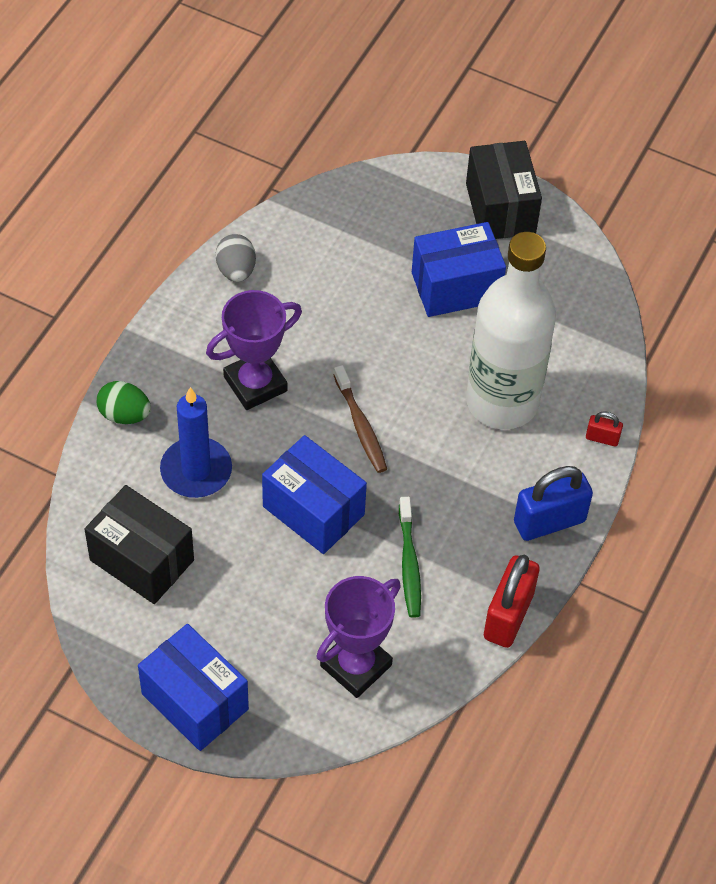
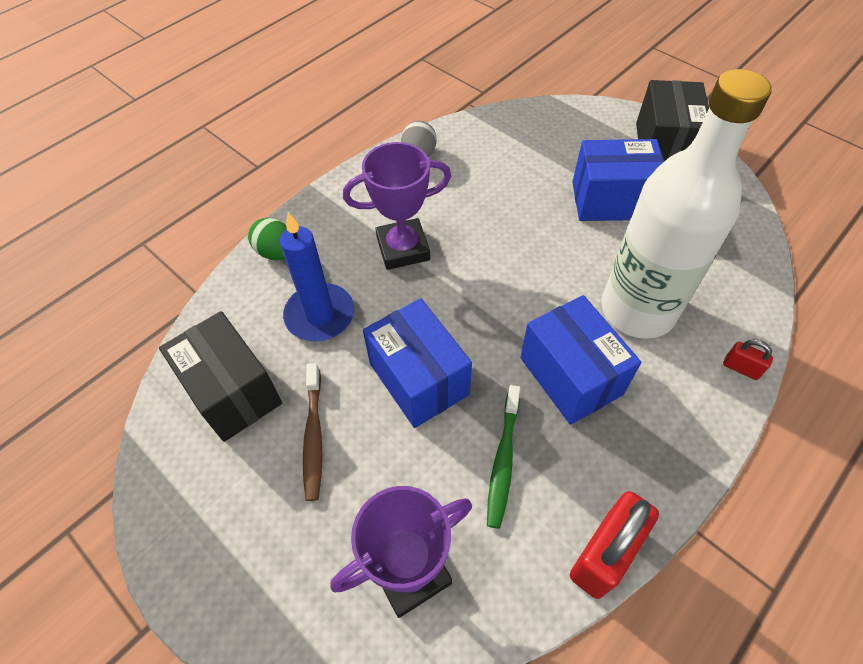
camera: 20 degrees right, 0 degrees up
blue box [138,624,249,751] -> blue box moved to [520,295,641,425]
brown toothbrush [334,365,387,473] -> brown toothbrush moved to [303,363,322,501]
blue padlock [514,466,593,541] -> none

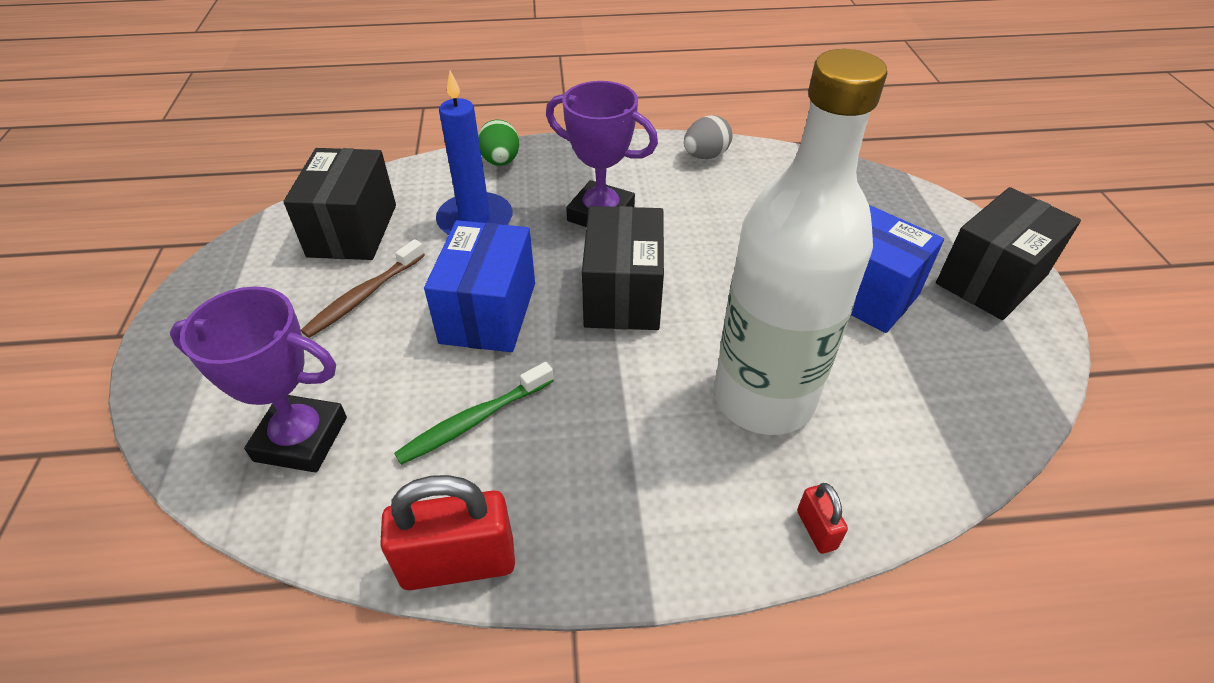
camera: 40 degrees right, 10 degrees down
blue box [520,295,641,425] -> none
none -> black box [582,206,664,330]

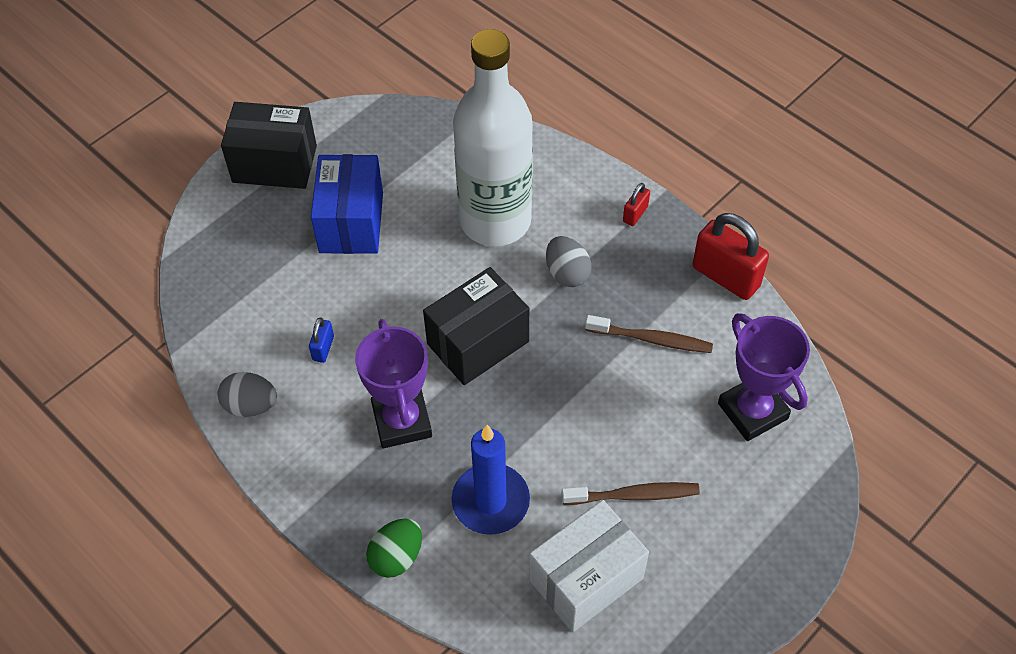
camera: 130 degrees left, 10 degrees up
black box [283,148,396,260] -> white box [529,500,649,632]
green toothbrush [394,362,554,465] -> brown toothbrush [585,315,713,353]
blue box [424,220,535,352] -> none
red padlock [797,483,848,554] -> red padlock moved to [623,183,650,226]
none -> blue padlock [309,318,334,363]
none -> grey egg [546,236,592,287]

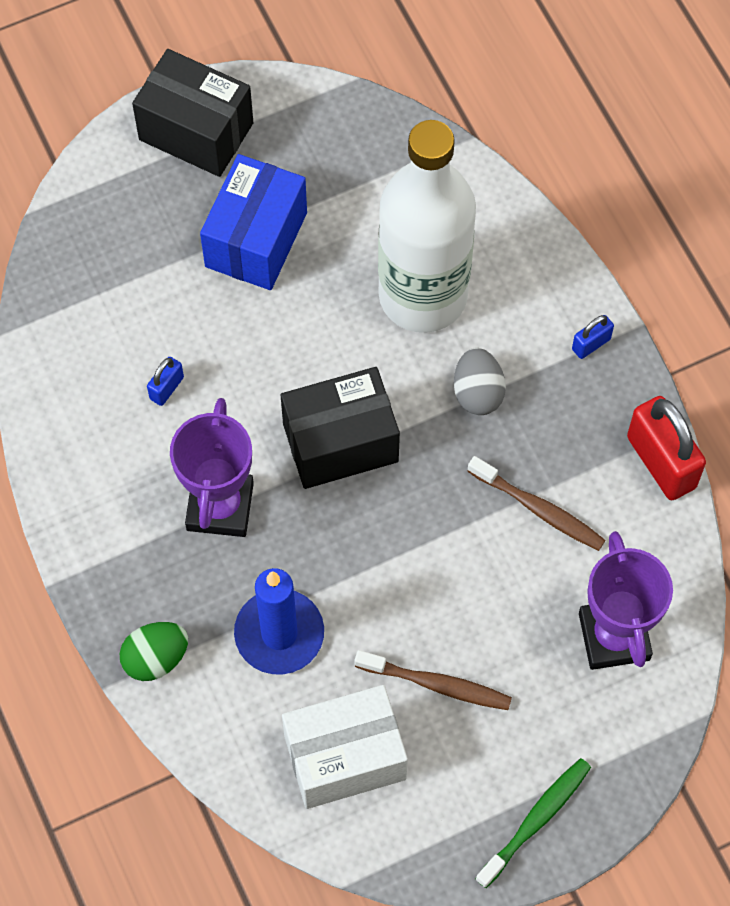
camera: 20 degrees right, 10 degrees up
grey egg [218,372,277,417] -> none
red padlock [623,183,650,226] -> blue padlock [572,315,614,359]
none -> green toothbrush [475,758,591,888]

